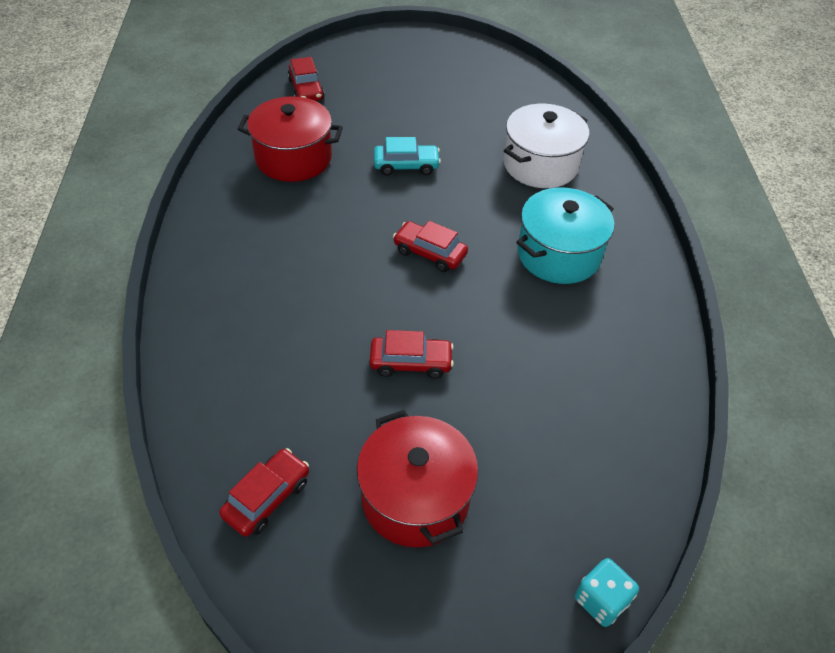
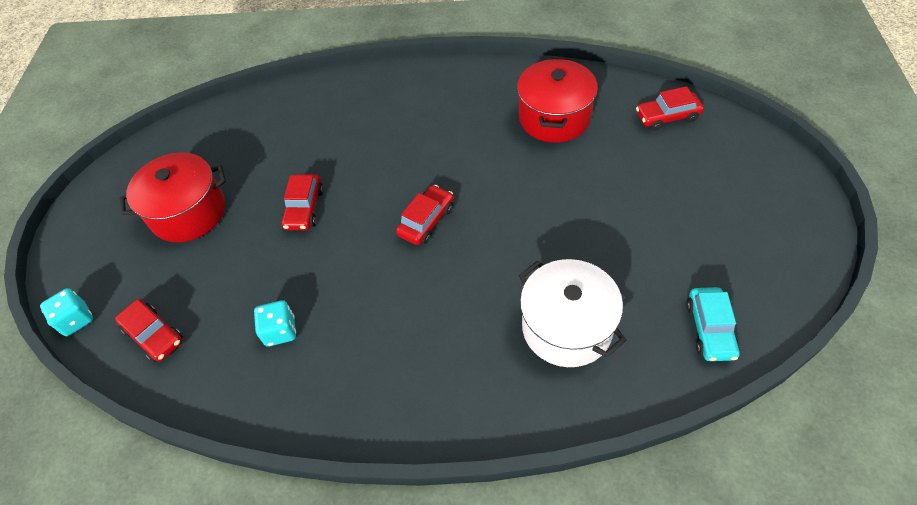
camera: 100 degrees right, 5 degrees up
red car [219,448,309,537] -> red car moved to [115,299,183,362]
turquoise car [374,137,441,175] -> turquoise car moved to [686,287,740,361]
turquoise pot [516,187,614,284] -> none
none -> turquoise dice [254,300,296,346]

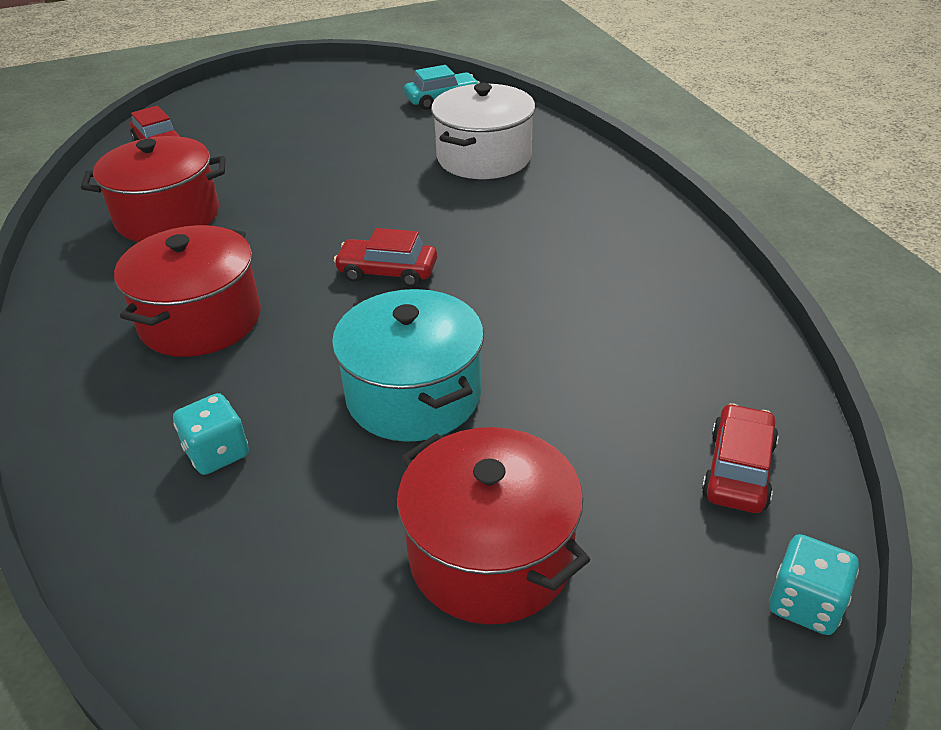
camera: 115 degrees left, 15 degrees down
turquoise dice [254,300,296,346] -> turquoise dice moved to [173,393,249,475]
red car [281,174,324,230] -> turquoise pot [332,289,484,442]
none -> red pot [114,225,261,357]

